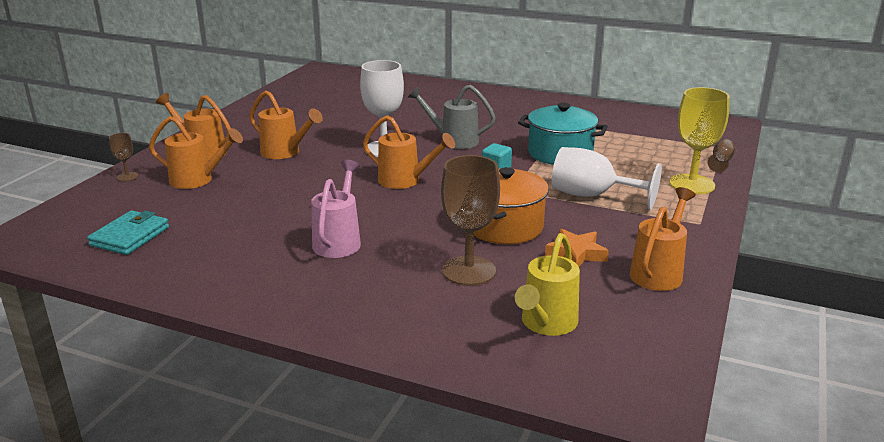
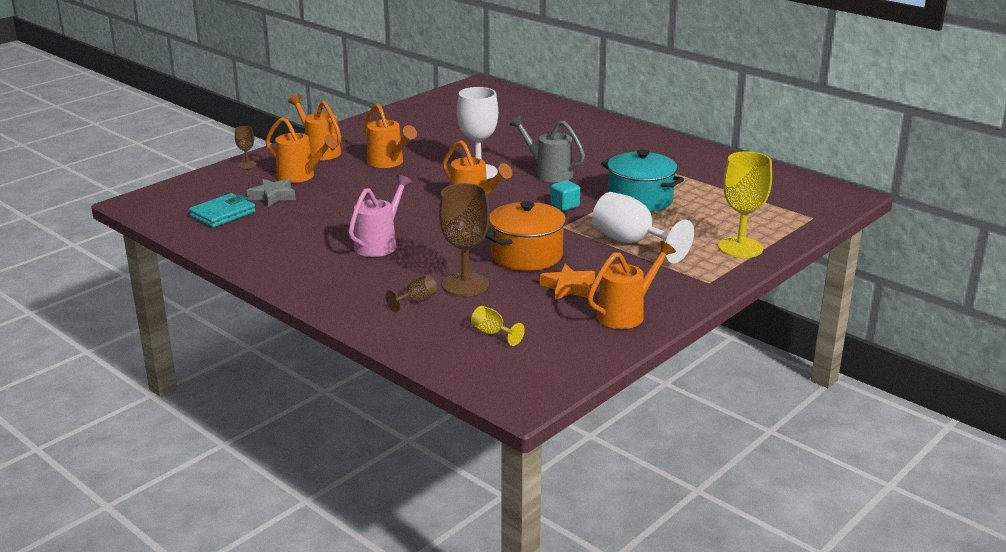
camera: 20 degrees right, 0 degrees up
yellow watering can [515,233,580,336] -> yellow goblet [471,306,525,346]
brown goblet [708,139,735,172] -> brown goblet moved to [385,275,438,312]
none -> grey star [247,179,296,207]

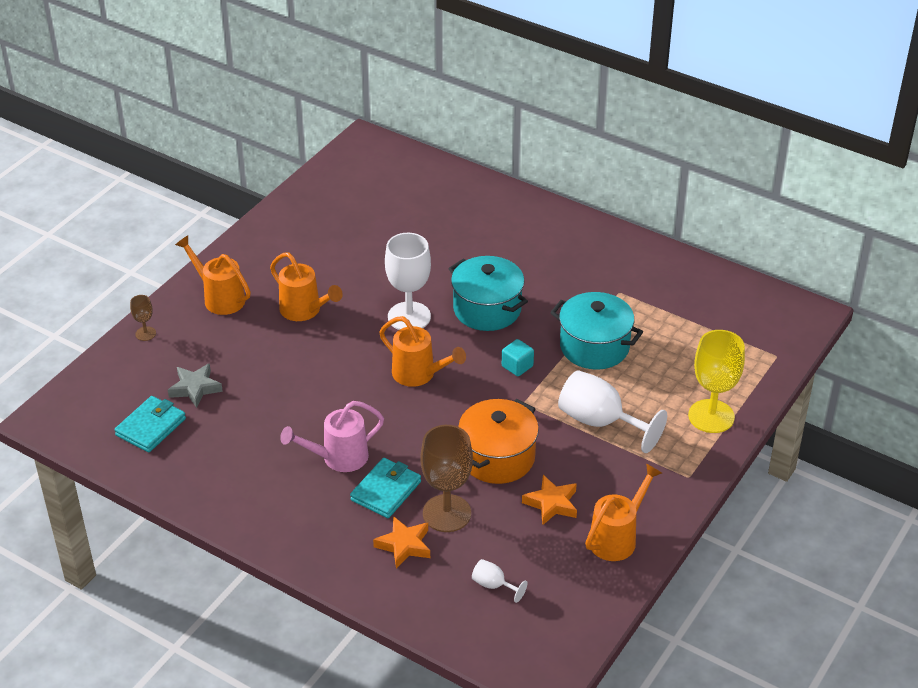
camera: 10 degrees left, 15 degrees up
orange watering can [265,117,337,183] -> none
pink watering can [348,175,412,257] -> pink watering can turned 135 degrees counterclockwise [280,401,384,472]
brown goblet [385,275,438,312] -> orange star [373,516,430,569]
yellow goblet [471,306,525,346] -> white goblet [472,559,527,603]
grey watering can [510,116,585,182] -> turquoise pot [448,256,528,331]
none -> turquoise wallet [350,458,421,518]

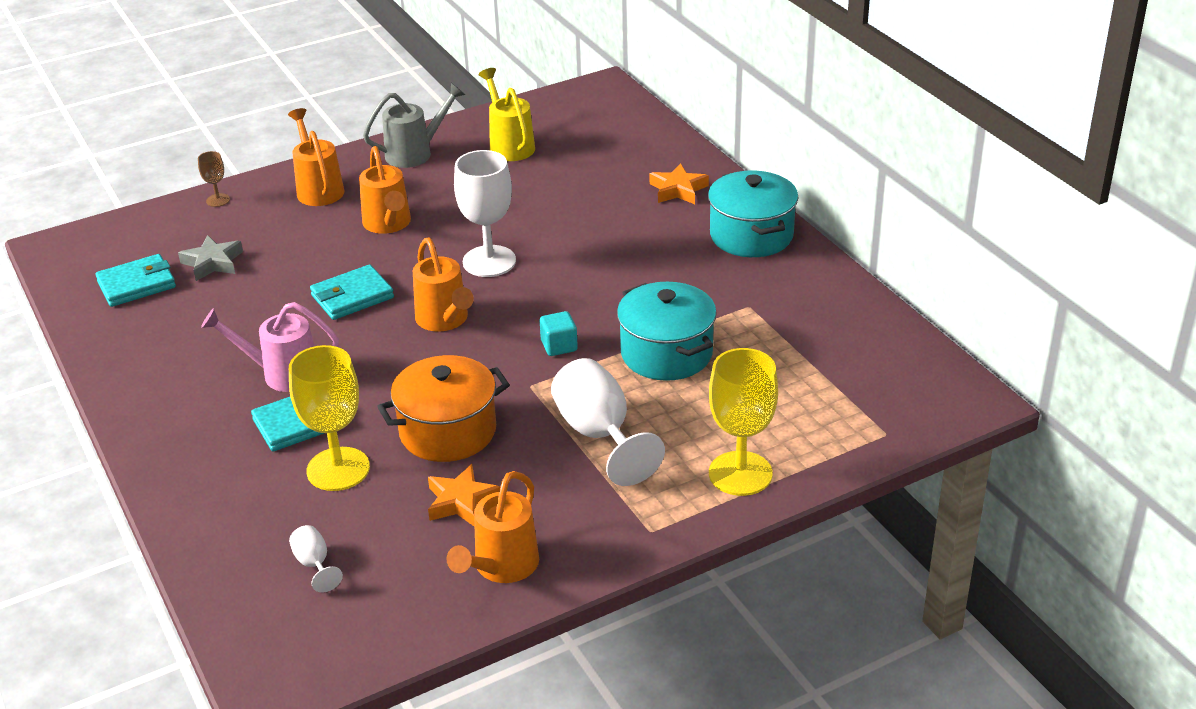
camera: 30 degrees right, 5 degrees down
orange star [373,516,430,569] -> orange star moved to [650,163,709,204]
brown goblet [420,425,473,532] -> yellow goblet [289,345,370,491]
turquoise pot [448,256,528,331] -> turquoise pot moved to [708,170,798,257]
orange watering can [585,463,662,561] -> orange watering can turned 135 degrees clockwise [447,471,539,583]
none -> turquoise wallet [310,265,394,320]
none -> grey watering can [363,83,465,168]
none -> yellow watering can [479,68,535,161]

